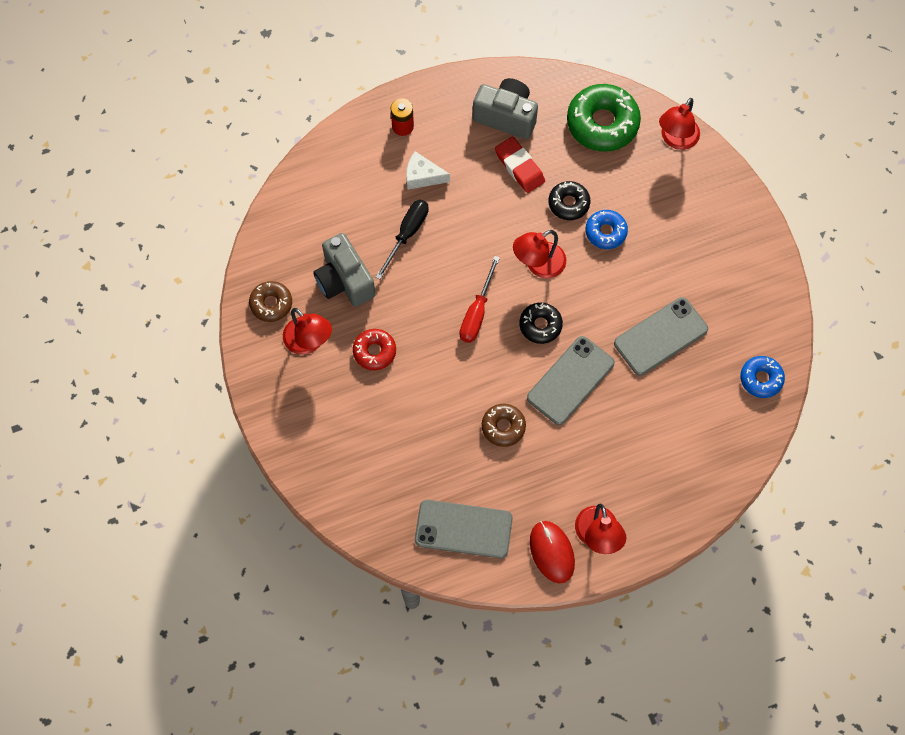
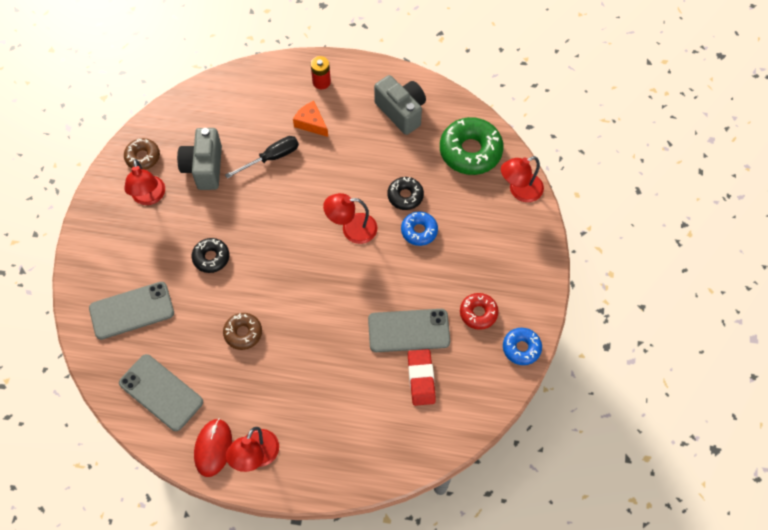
camera: 30 degrees right, 5 degrees down
red donut [353,329,396,370] -> red donut moved to [460,293,499,330]
white cheese [406,151,450,190] -> orange cheese [293,101,328,137]
red screwdriver [459,256,500,343] -> none
red eraser [495,137,545,193] -> red eraser moved to [408,349,436,406]
black donut [519,303,563,344] -> black donut moved to [192,238,229,273]
grey phone [527,336,615,425] -> grey phone moved to [89,282,174,340]
blue donut [740,356,785,398] -> blue donut moved to [503,328,542,365]

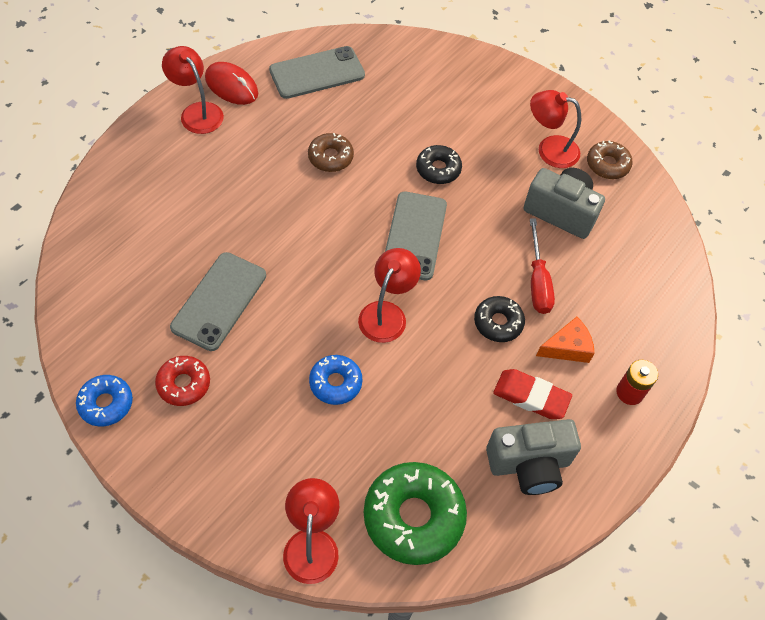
camera: 115 degrees right, 5 degrees down
grey phone [89,282,174,340] -> grey phone moved to [385,192,447,280]
black screwdriver [225,136,299,179] -> red screwdriver [530,218,555,314]
black donut [387,177,424,210] -> black donut moved to [474,296,525,342]
red eraser [408,349,436,406] -> red eraser moved to [493,369,572,419]

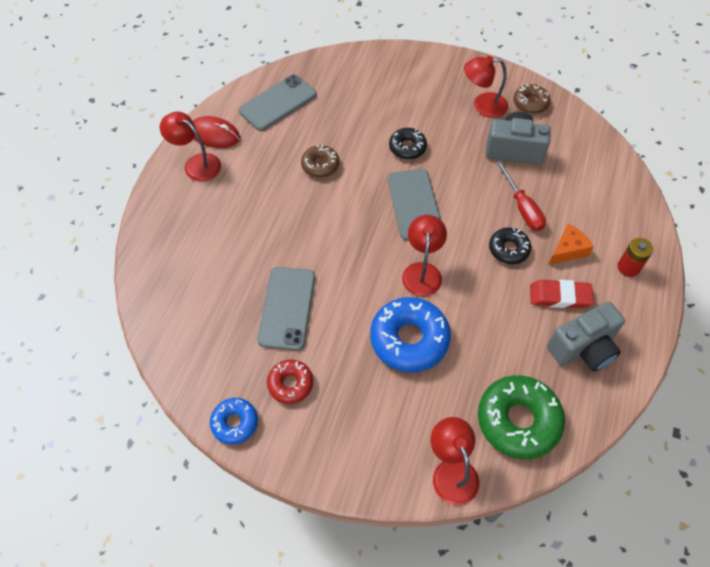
camera: 15 degrees left, 0 degrees up
blue donut [309,355,363,405] -> blue donut [370,297,451,372], size x1.79

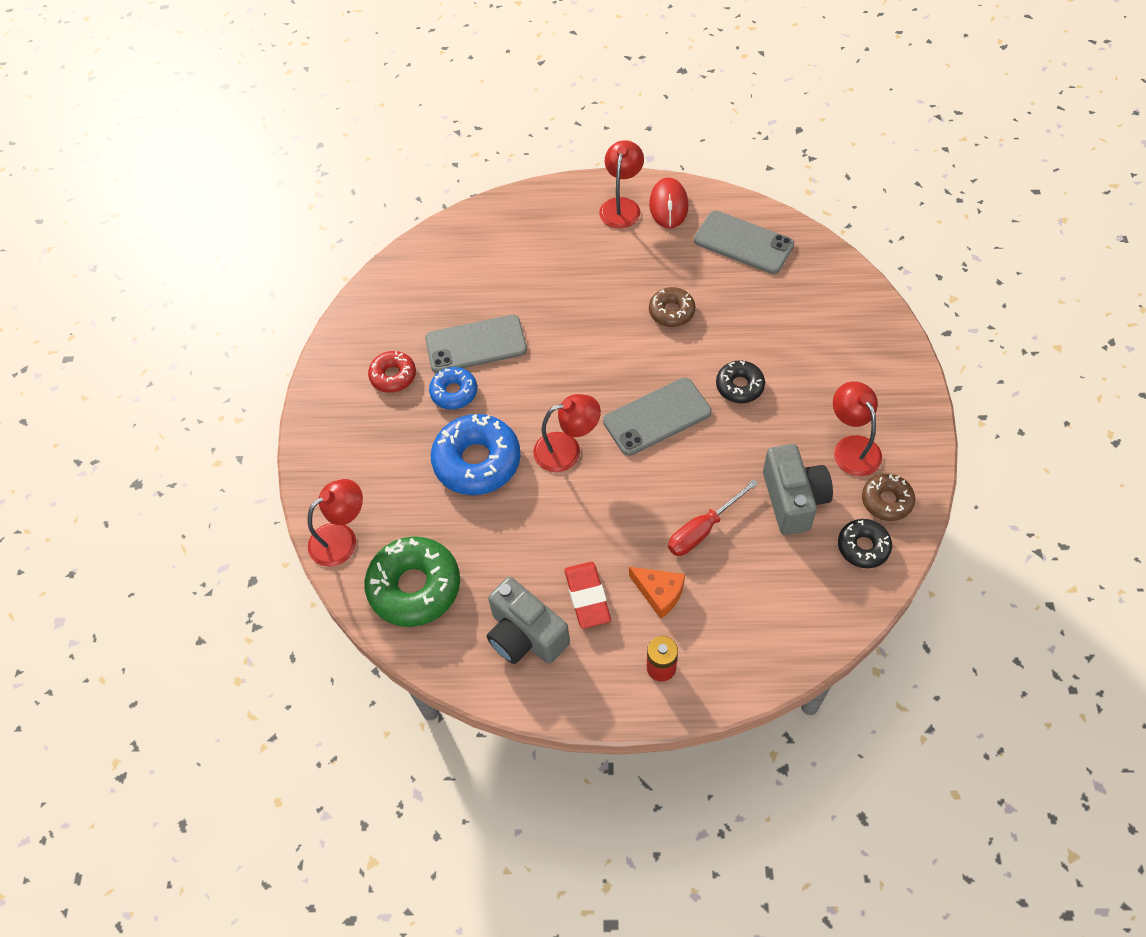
camera: 75 degrees right, 0 degrees up
blue donut [210,398,258,445] -> blue donut moved to [429,367,477,409]
black donut [489,227,531,264] -> black donut moved to [838,519,892,568]

